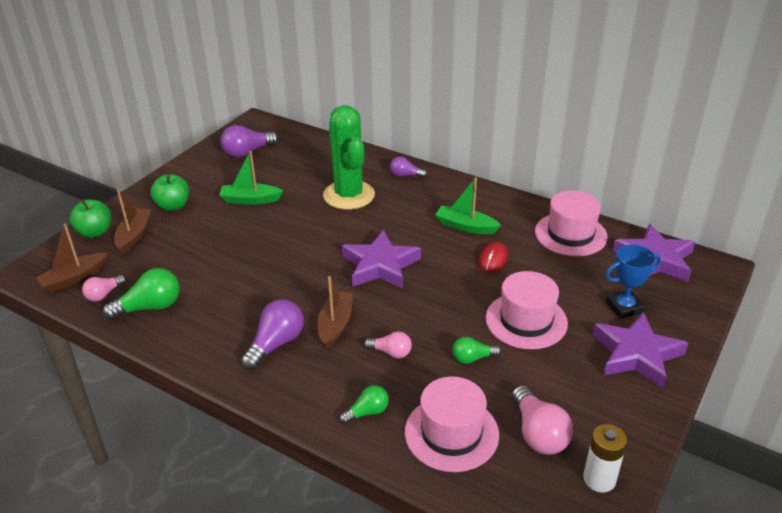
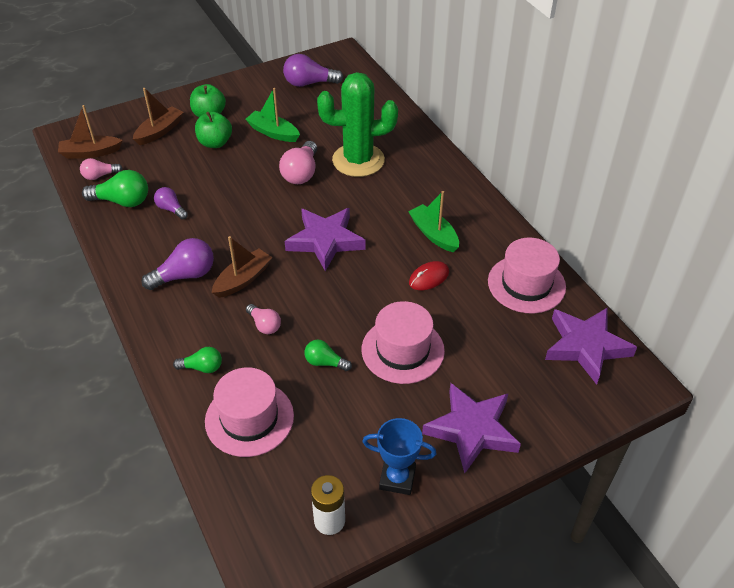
camera: 30 degrees right, 10 degrees up
green apple [70,200,111,238] -> green apple moved to [195,112,232,148]
green cactus [323,105,375,210] -> green cactus turned 75 degrees clockwise [317,72,398,177]
purple light bulb [390,157,427,178] -> purple light bulb moved to [154,187,188,220]
pink light bulb [512,385,573,455] -> pink light bulb moved to [279,141,317,184]
blue trophy [605,244,661,319] -> blue trophy moved to [362,418,437,495]

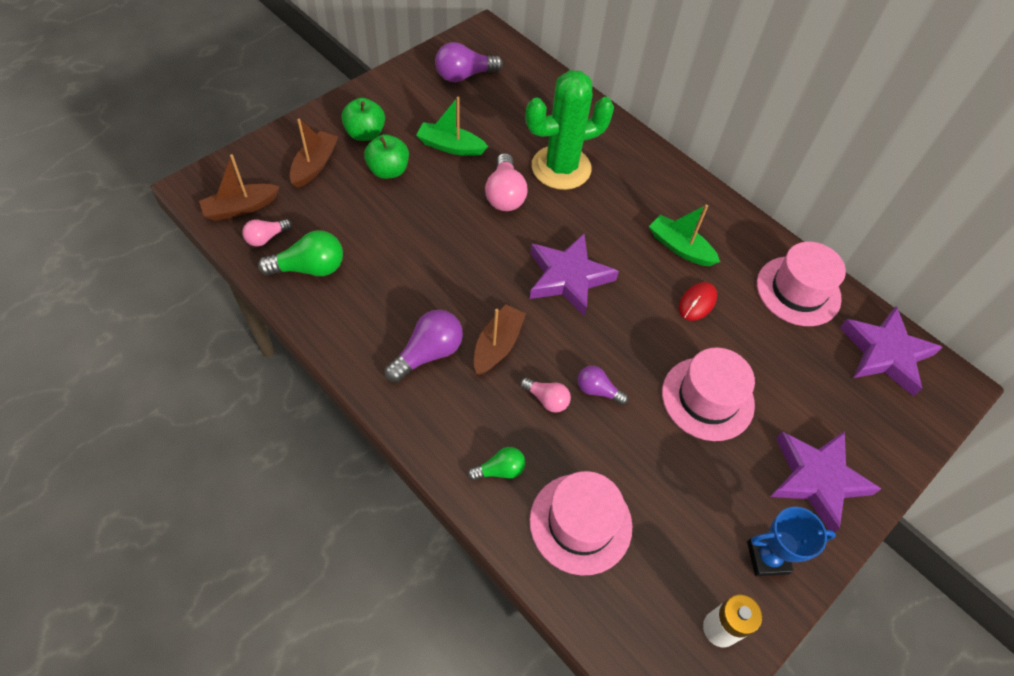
camera: 20 degrees left, 10 degrees up
purple light bulb [154,187,188,220] -> purple light bulb moved to [577,366,628,405]
green light bulb [304,339,352,371] -> none

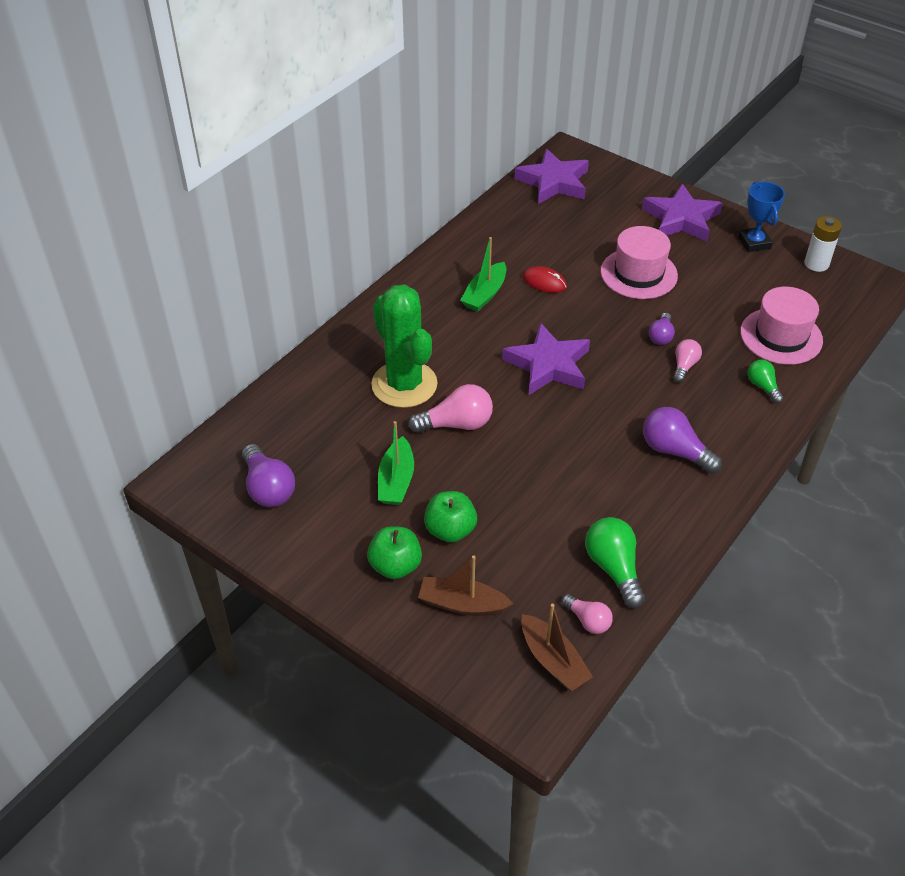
camera: 95 degrees left, 10 degrees down
brown boat [474,304,526,375] -> none
pink hat [757,242,846,326] -> none

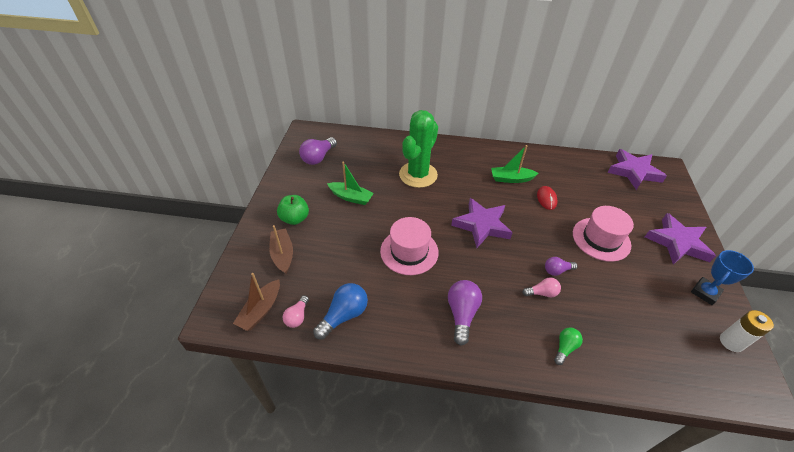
camera: 60 degrees right, 0 degrees up
green boat [378,421,414,505] -> green boat turned 135 degrees counterclockwise [327,162,374,205]
pink light bulb [408,384,493,433] -> none
green apple [424,491,477,543] -> none
green light bulb [585,517,645,608] -> blue light bulb [313,283,368,340]
pink hat [740,287,823,365] -> pink hat moved to [380,217,439,275]

